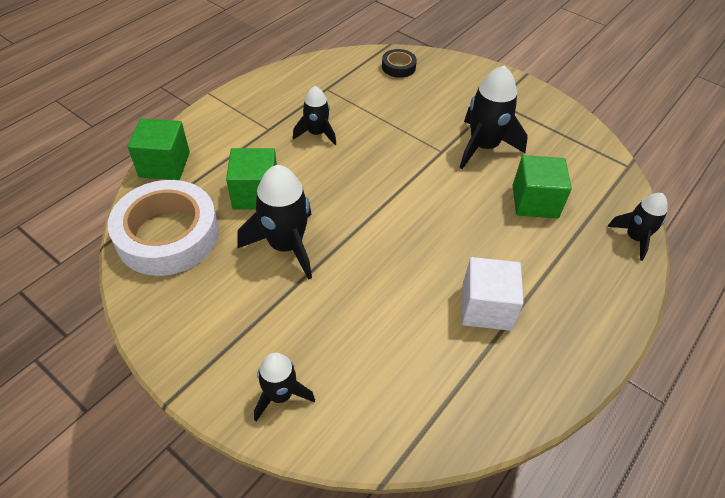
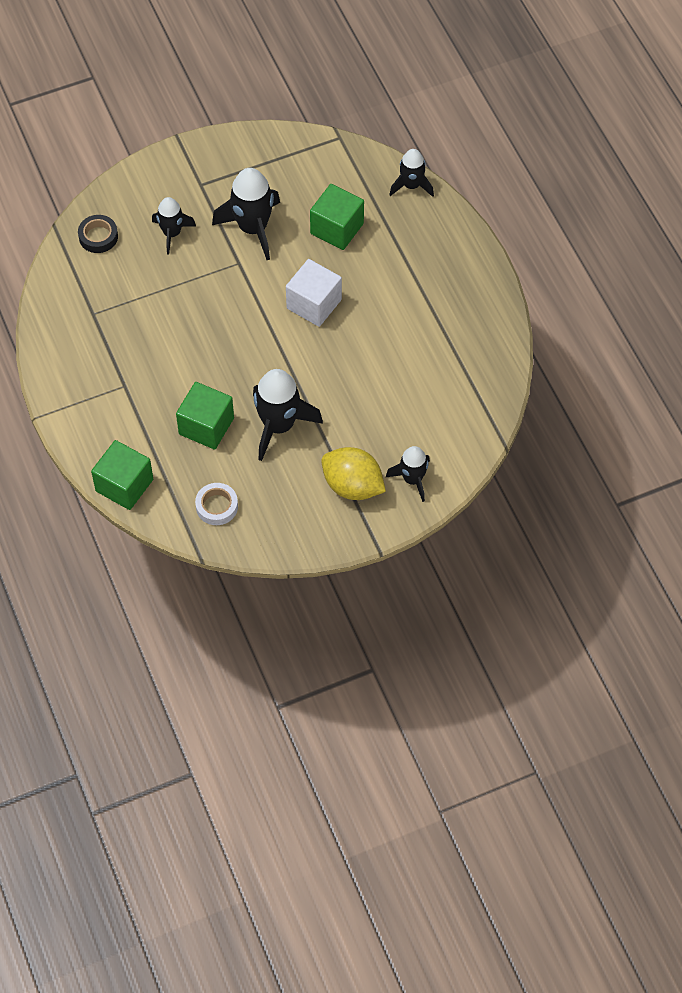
camera: 60 degrees left, 10 degrees up
white tape [108,180,219,276] -> white tape [195,483,238,525], size x0.45
black rocket [293,86,336,145] -> black rocket moved to [152,197,196,254]
white cube [462,257,524,331] -> white cube moved to [286,259,342,327]
none -> yellow lemon [321,447,386,500]

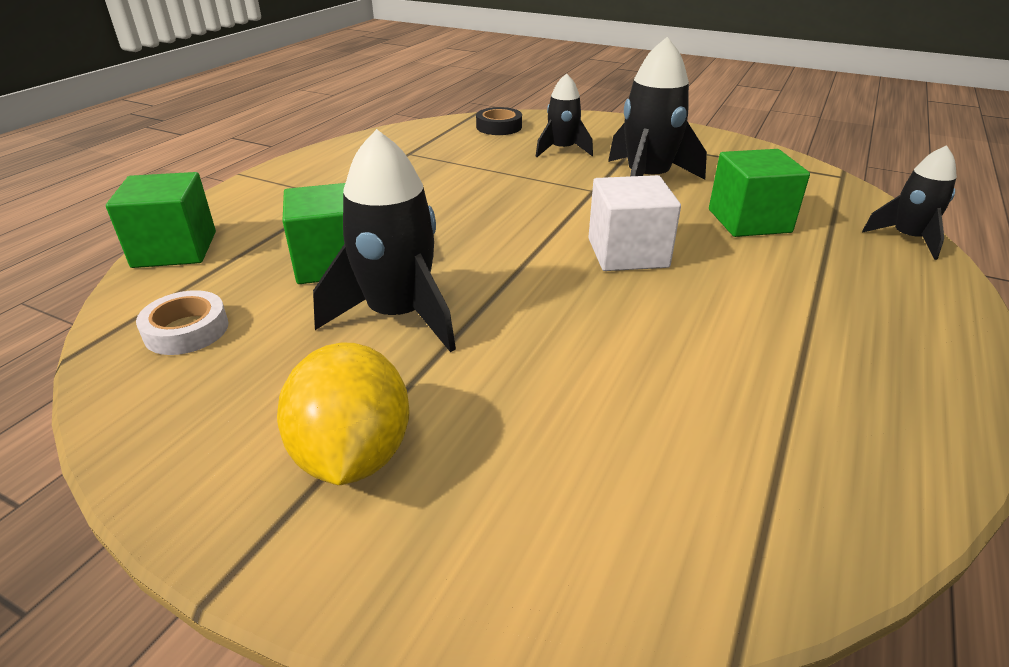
camera: 50 degrees right, 25 degrees down
black rocket [386,446,430,502] -> none

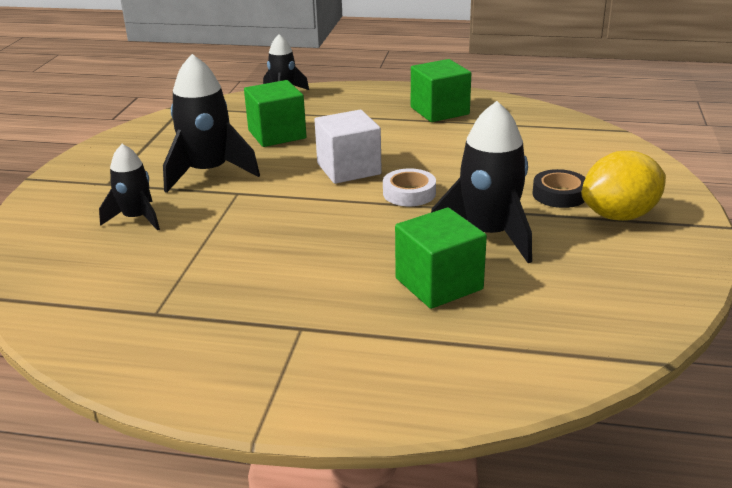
camera: 105 degrees left, 5 degrees down
green cube [106,172,216,268] -> green cube moved to [411,59,471,122]
white tape [136,290,229,355] -> white tape moved to [383,169,436,206]
black tape [476,107,522,135] -> black tape moved to [533,169,586,208]

